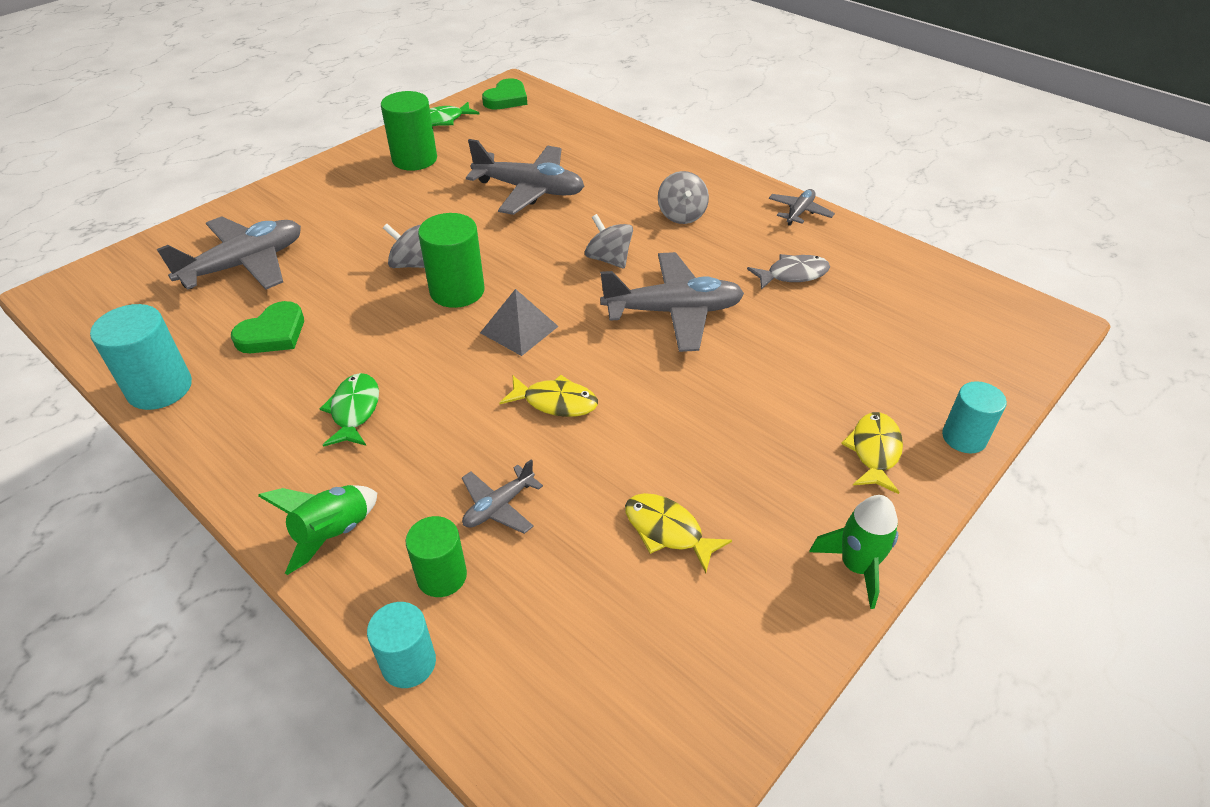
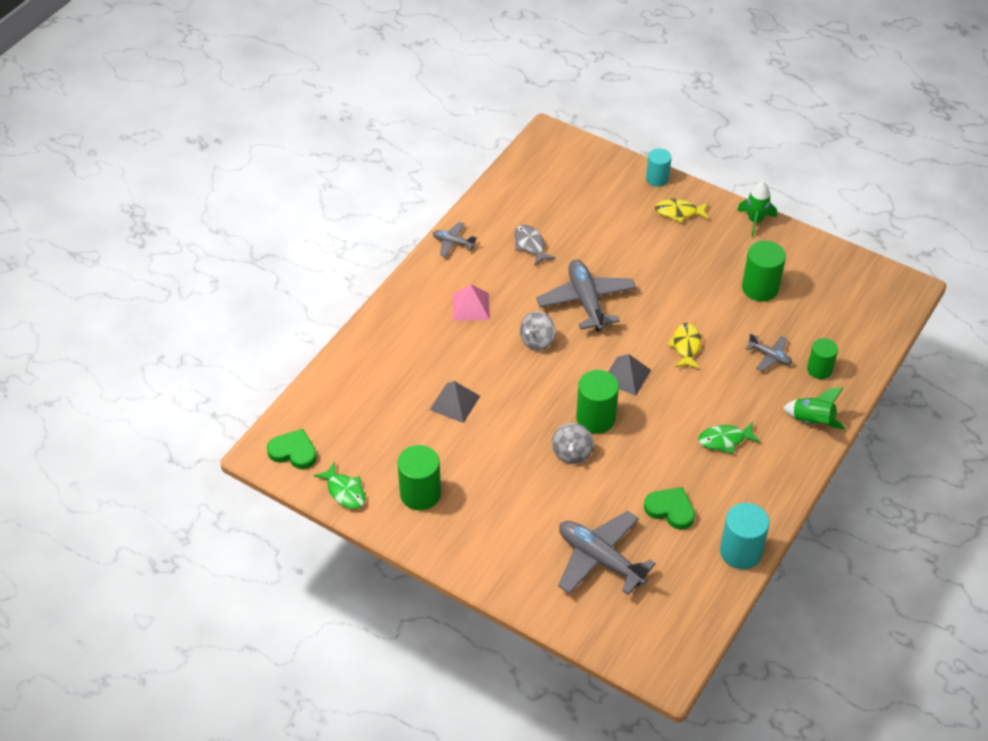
camera: 100 degrees left, 5 degrees up
turquoise cylinder [367,602,436,688] -> none
grey plane [466,139,584,215] -> grey pyramid [430,381,480,423]
yellow fish [625,493,732,573] -> green cylinder [742,241,786,301]
grey spinning top [658,171,709,224] -> pink pyramid [453,285,490,321]

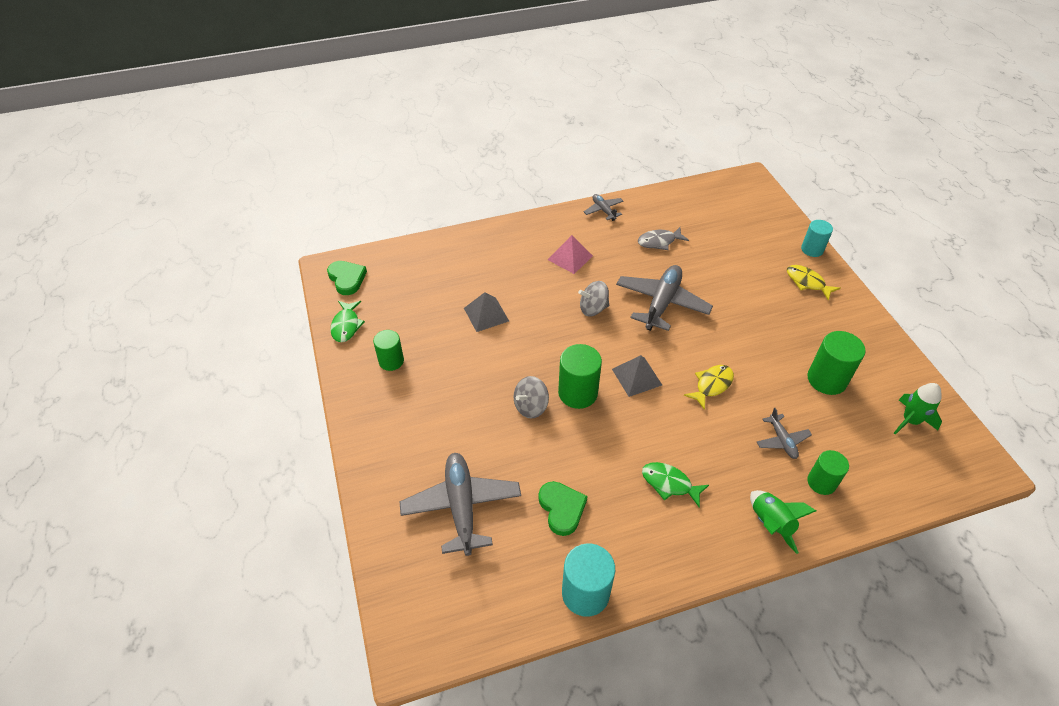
camera: 40 degrees right, 0 degrees up
green cylinder [397,445,441,510] -> green cylinder [373,330,404,371], size x0.66
grey fish [514,225,555,266] -> grey fish turned 120 degrees counterclockwise [638,227,689,250]
green rocket [737,182,777,237] -> green rocket moved to [894,383,942,435]

